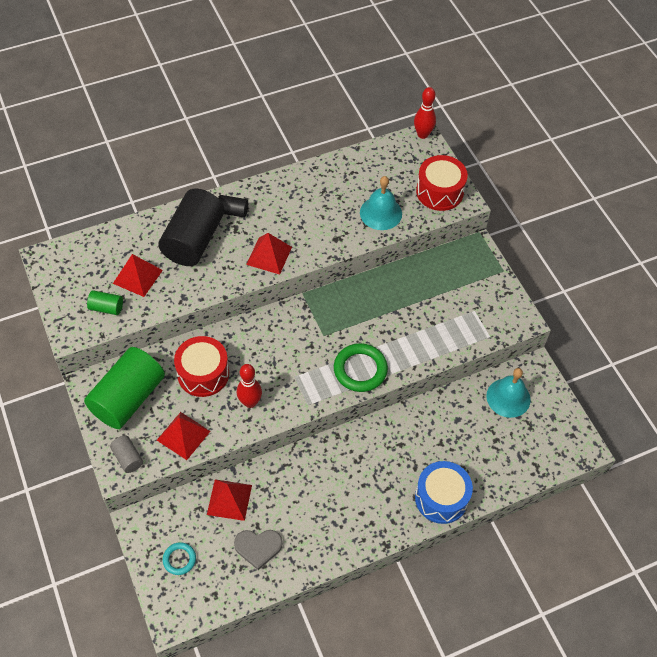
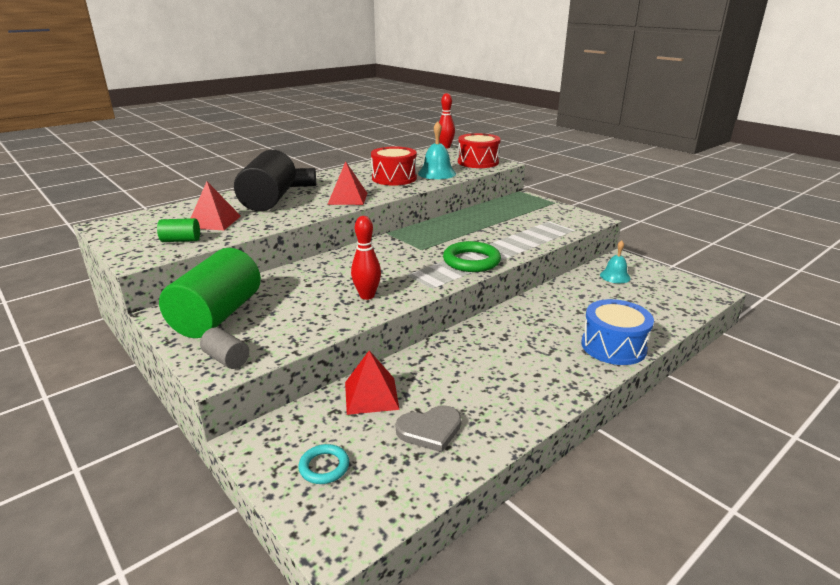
camera: 15 degrees left, 30 degrees down
red pyramid [157,412,211,460] -> none
red drum [174,336,229,397] -> red drum moved to [371,147,417,186]
turquoise bell [486,368,531,418] -> turquoise bell [600,240,631,283], size x0.67

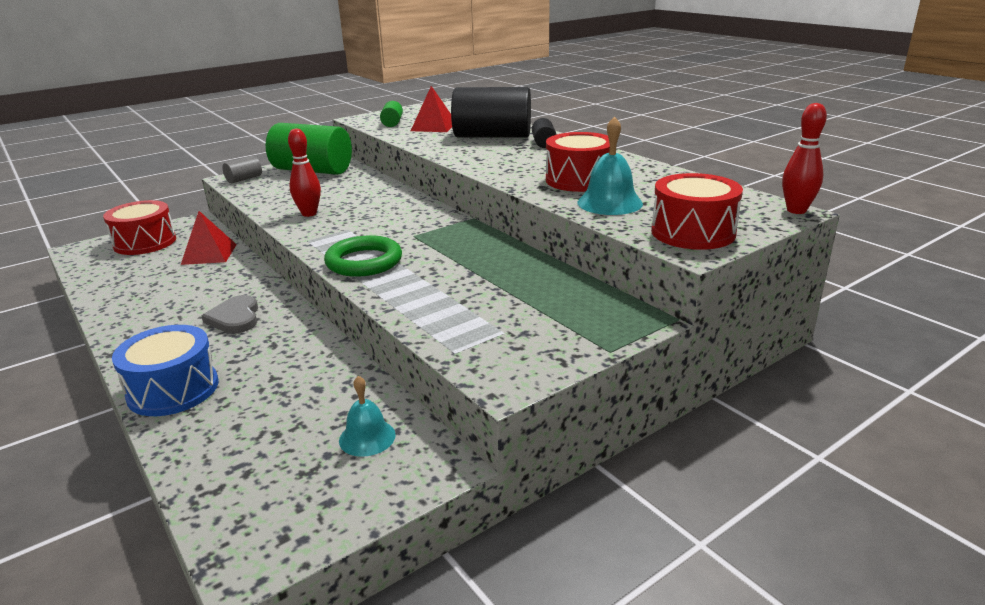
camera: 95 degrees right, 0 degrees up
turquoise ring [299,444,349,484] -> red drum [103,200,176,255]
red pyramid [327,161,367,205] -> none
grey heart [396,405,461,452] -> grey heart moved to [202,295,258,333]

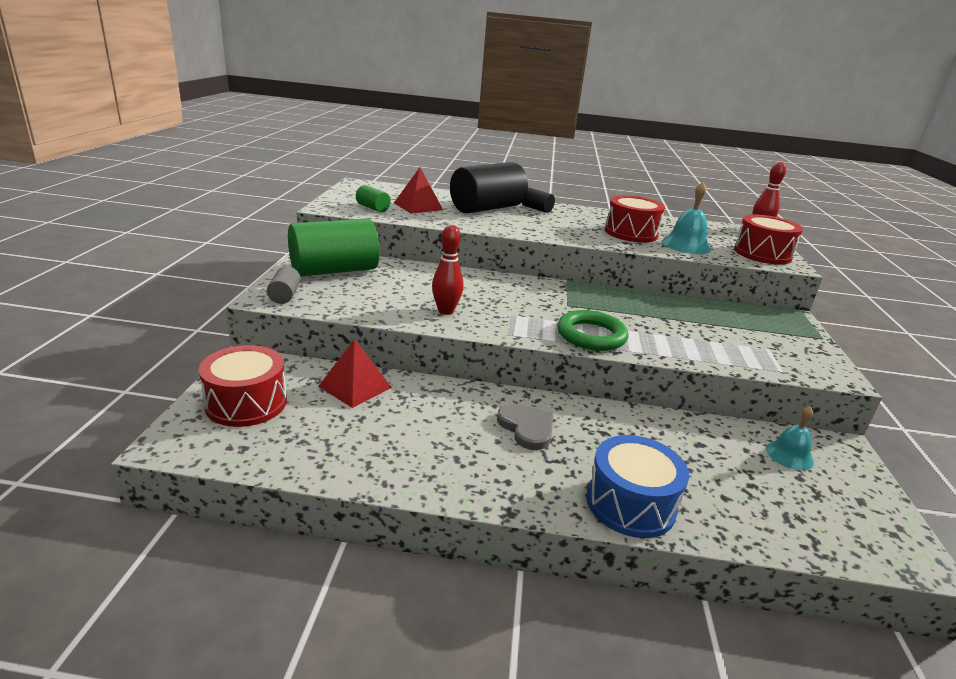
camera: 50 degrees left, 0 degrees up
grey heart [202,295,258,333] -> grey heart turned 150 degrees counterclockwise [497,404,554,450]

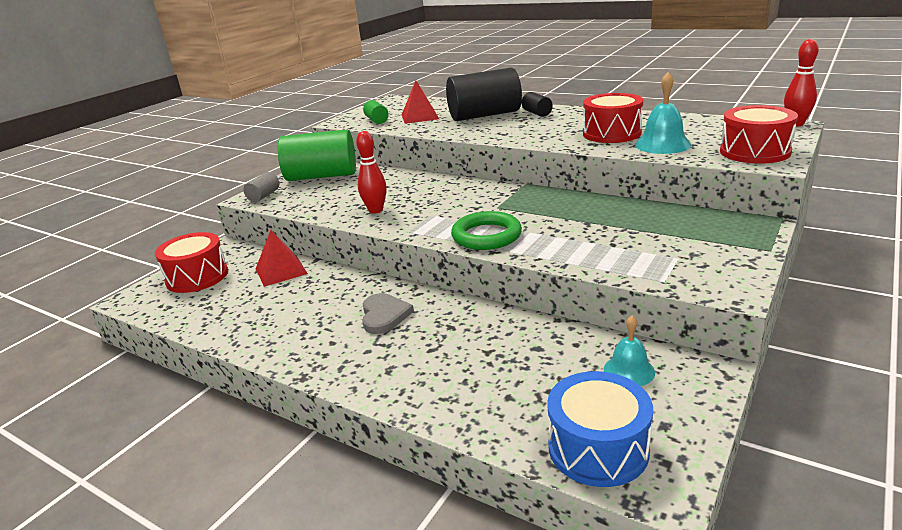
camera: 30 degrees right, 0 degrees up
blue drum [586,435,689,538] -> blue drum moved to [547,371,653,487]

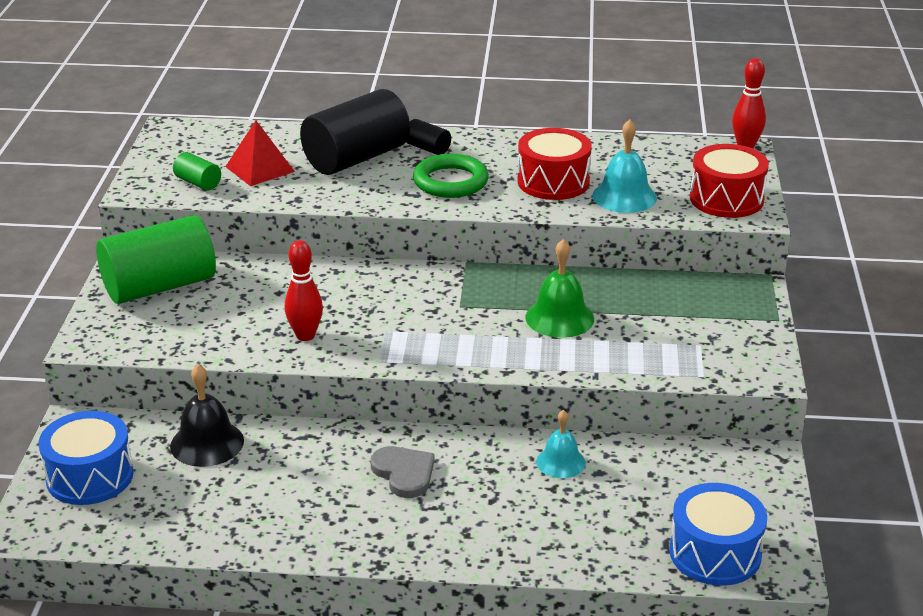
camera: 30 degrees left, 5 degrees up
red drum [155,232,228,293] -> blue drum [38,411,134,505]
grey cylinder [244,172,279,202] -> none
red pyramid [256,230,308,287] -> black bell [170,364,244,467]
green ring [451,211,522,250] -> green ring moved to [413,154,489,198]
turquoise bell [604,315,655,386] -> turquoise bell moved to [536,410,586,478]
none -> green bell [525,239,594,338]

